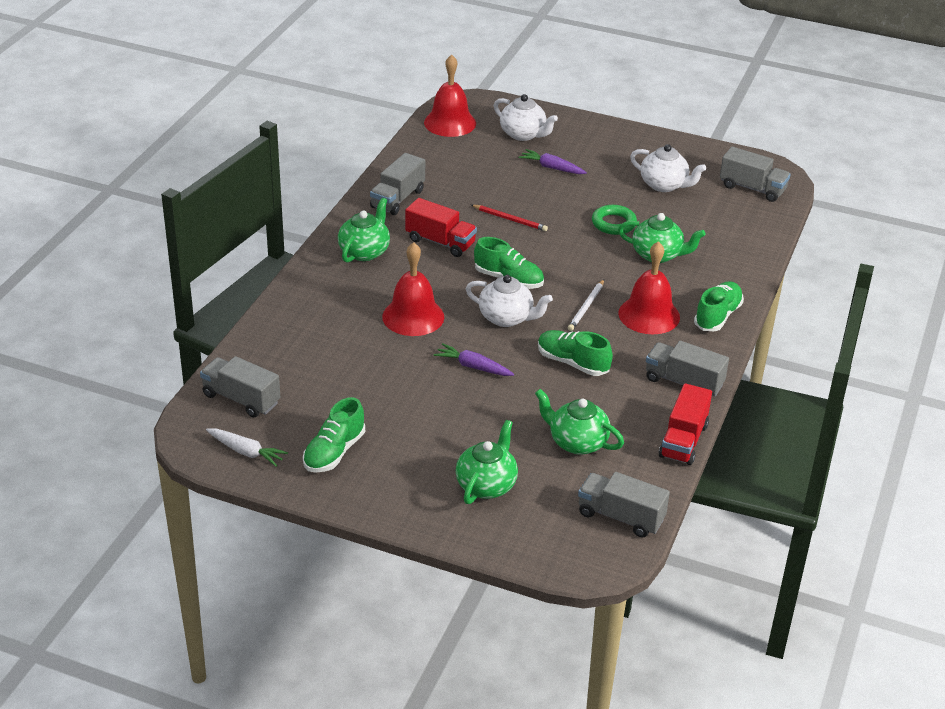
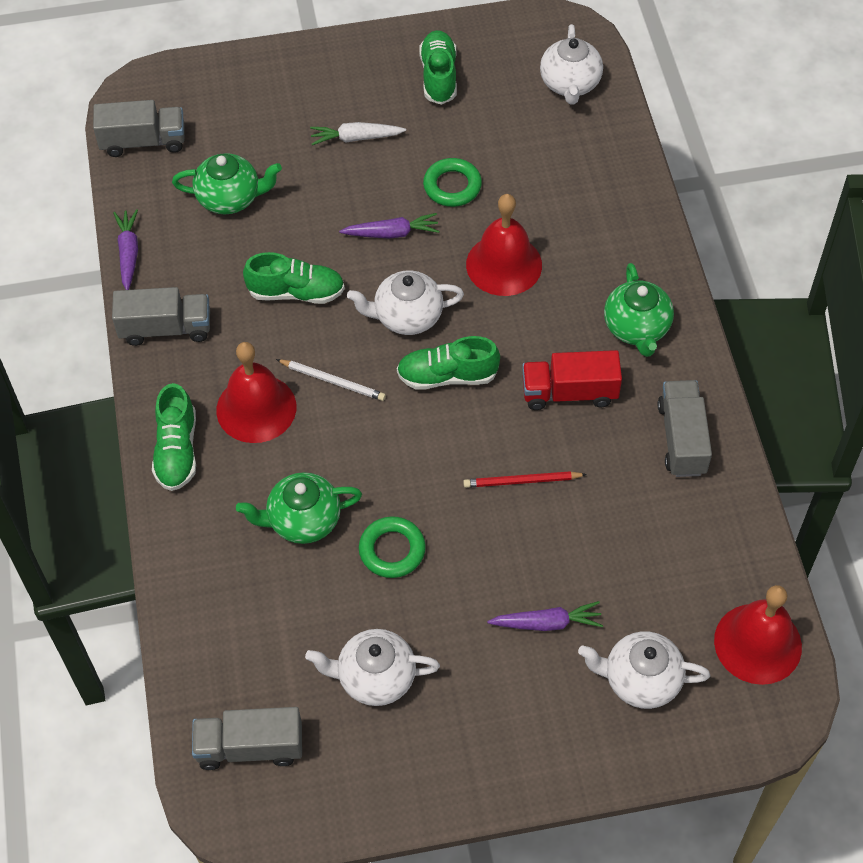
camera: 150 degrees right, 20 degrees up
grey truck [200,356,280,418] -> white teapot [540,24,603,104]
white carrot [206,428,288,467] -> white carrot moved to [310,122,406,145]
green teapot [455,420,518,504] -> none
white pencil [568,279,604,331] -> white pencil turned 120 degrees clockwise [276,359,386,401]
red truck [659,383,712,465] -> purple carrot [113,209,138,290]
none -> green ring [423,158,482,207]

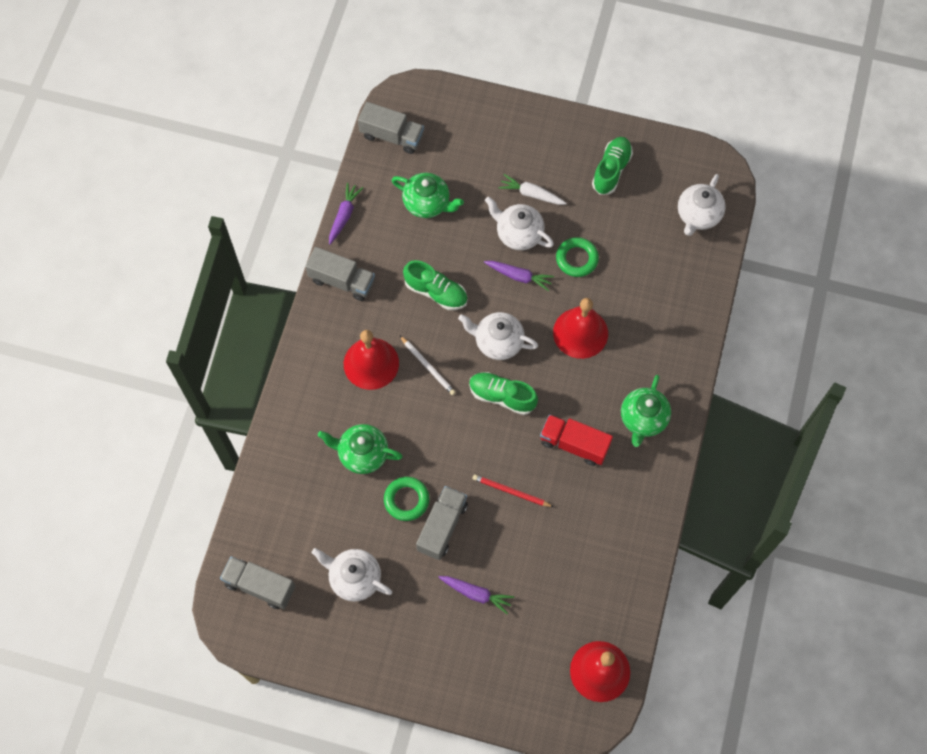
camera: 25 degrees right, 10 degrees up
green shoe [152,383,196,491] -> none
white teapot [578,631,710,709] -> white teapot moved to [485,196,554,250]
grey truck [658,380,712,477] -> grey truck moved to [416,486,468,560]

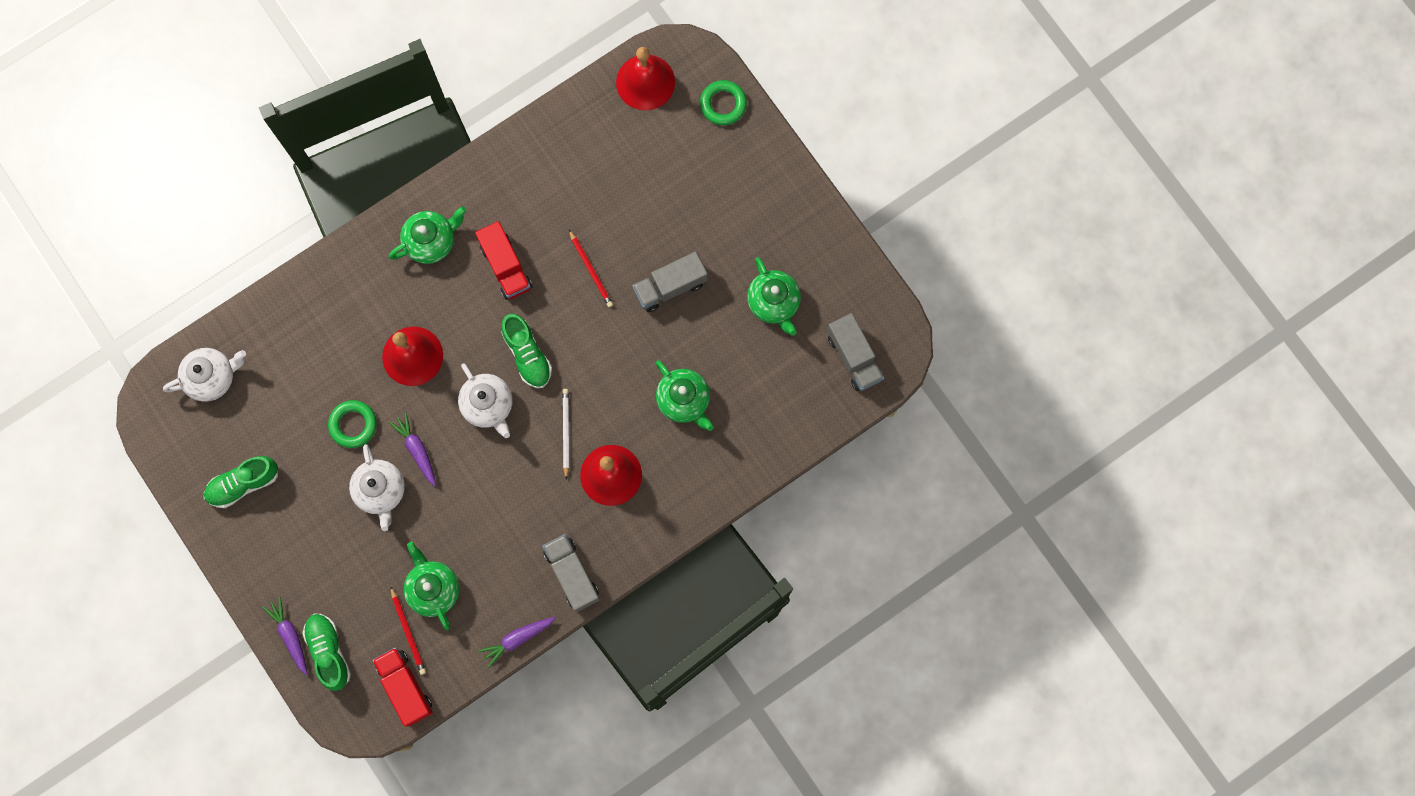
camera: 140 degrees left, 10 degrees up
white teapot [312,548,393,602] -> green teapot [747,257,801,336]
grey truck [358,102,424,154] -> red truck [372,647,433,726]
green ring [384,477,430,521] -> green ring moved to [700,80,747,125]
green shoe [403,260,468,310] -> green shoe moved to [302,614,351,691]
purple carrot [438,576,514,614] -> purple carrot moved to [262,597,308,675]
white carrot [498,174,567,205] -> none
none -> red pencil [390,586,426,675]

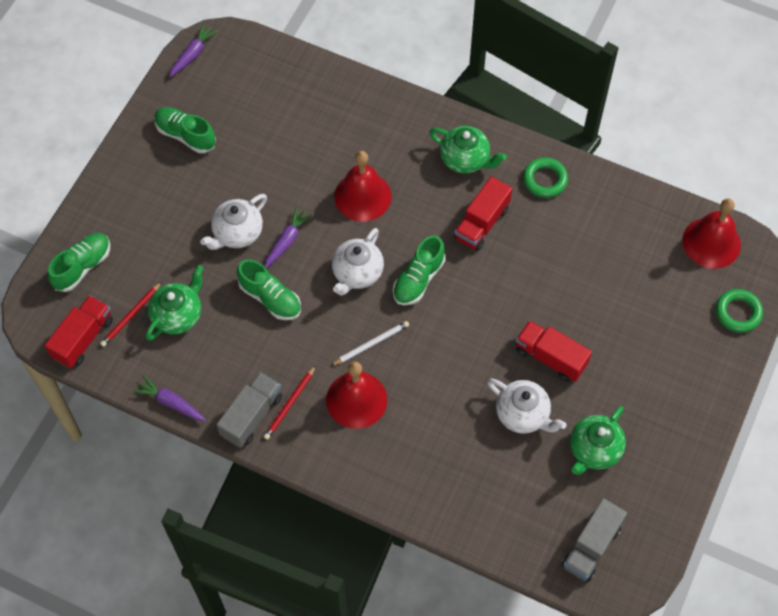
camera: 60 degrees right, 15 degrees down
white teapot [163,348,246,402] -> white teapot moved to [487,378,567,434]
purple carrot [262,597,308,675] -> purple carrot moved to [169,23,218,77]
green ring [328,400,377,448] -> green ring moved to [523,157,568,198]
red pencil [569,230,613,307] -> red pencil moved to [263,365,316,440]
grey truck [632,252,708,312] -> red truck [516,320,592,382]
green teapot [656,360,714,431] -> none
none -> green shoe [237,259,301,320]

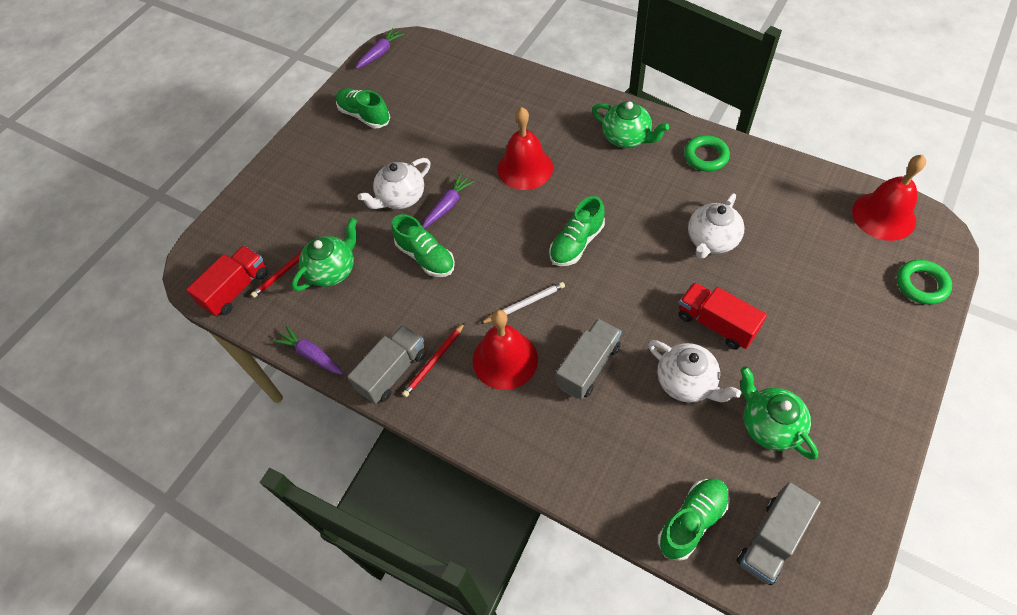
camera: 10 degrees right, 5 degrees down
green shoe [48,233,110,292] -> green shoe moved to [658,479,730,561]
white teapot [332,228,384,296] -> white teapot moved to [688,193,745,259]
red truck [454,176,512,251] -> none
green teapot [570,406,626,475] -> green teapot turned 105 degrees clockwise [740,366,818,460]
none -> grey truck [556,318,622,400]

